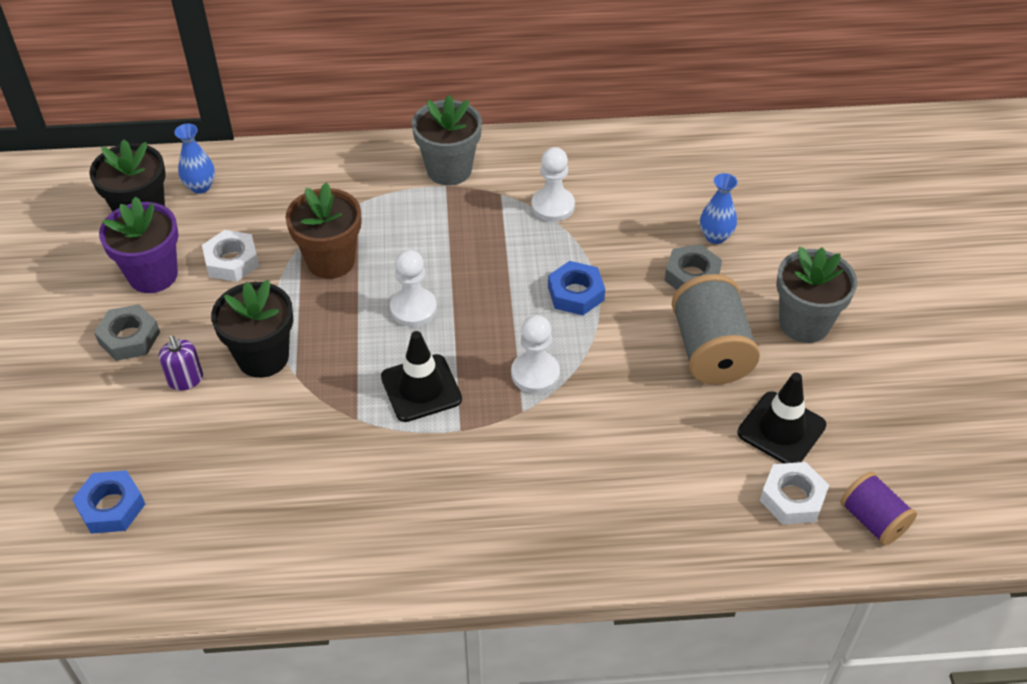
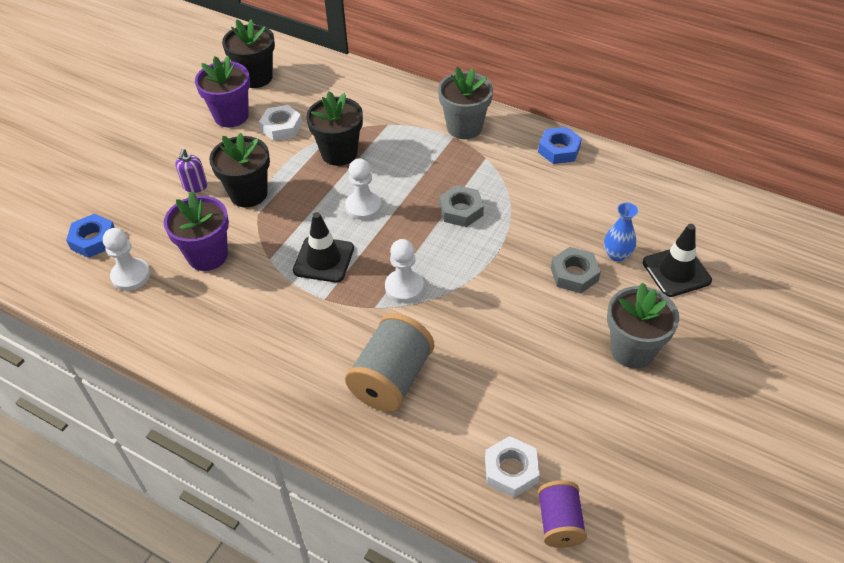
camera: 35 degrees right, 0 degrees up
grey nut [94,304,160,361] -> grey nut moved to [439,185,484,227]
blue vase [174,124,215,194] -> none
brown flower pot [285,183,362,279] -> black flower pot [306,91,363,166]
white pawn [531,147,575,222] -> white pawn moved to [103,228,150,291]
blue nut [548,261,605,315] -> blue nut moved to [538,127,582,164]
grey spool [672,274,760,385] -> grey spool moved to [345,313,434,412]
black traffic cone [737,373,826,463] -> black traffic cone moved to [643,224,712,297]
none -> purple flower pot [164,191,229,271]

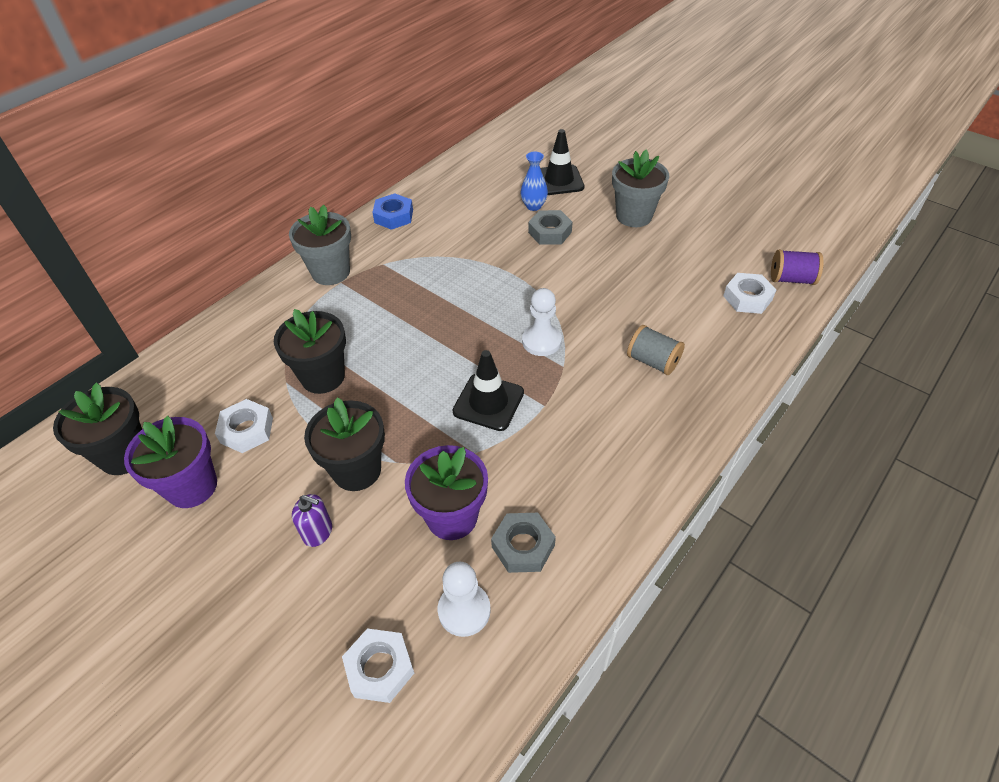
camera: 80 degrees left, 0 degrees up
blue nut [66,214,115,258] -> white nut [342,628,414,703]
white pawn [345,158,381,220] -> none
grey spool [345,313,434,412] -> grey spool [627,325,685,375], size x0.61
grey nut [439,185,484,227] -> grey nut moved to [491,513,556,573]

